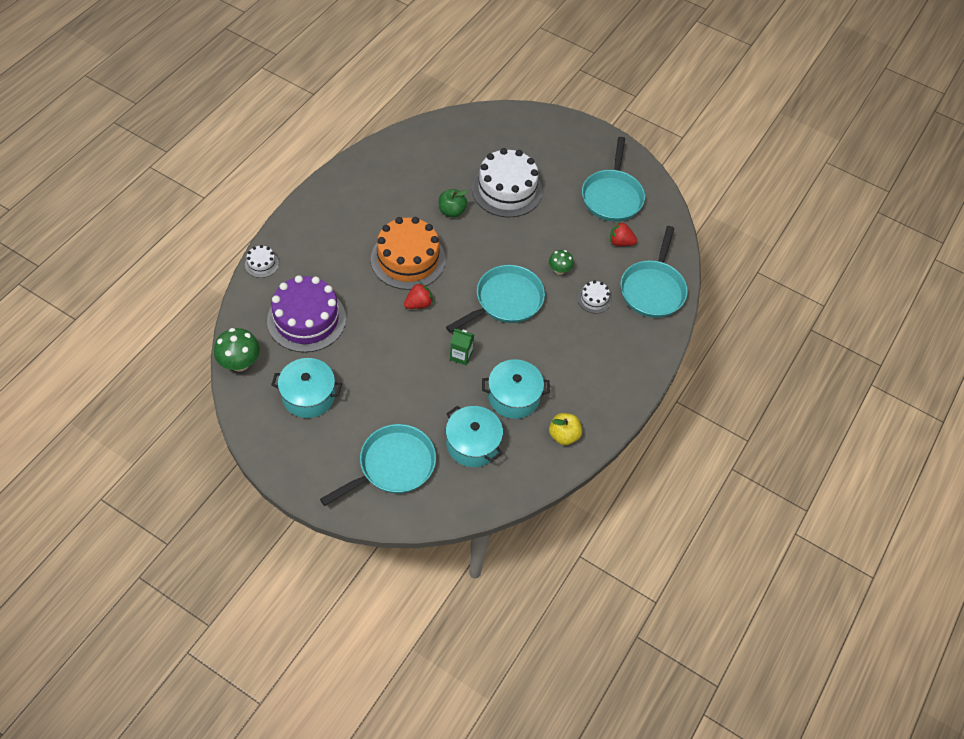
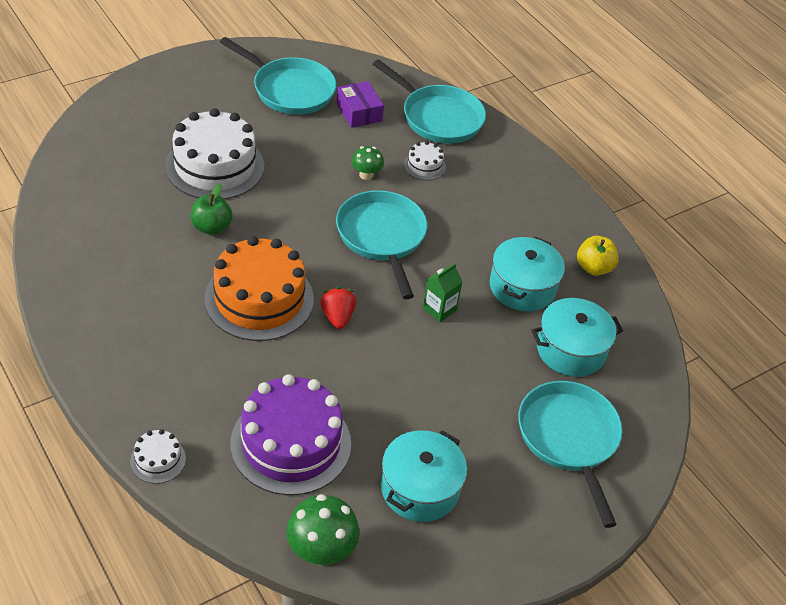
camera: 65 degrees left, 10 degrees down
red strawberry [610,222,637,246] -> purple box [336,81,384,128]

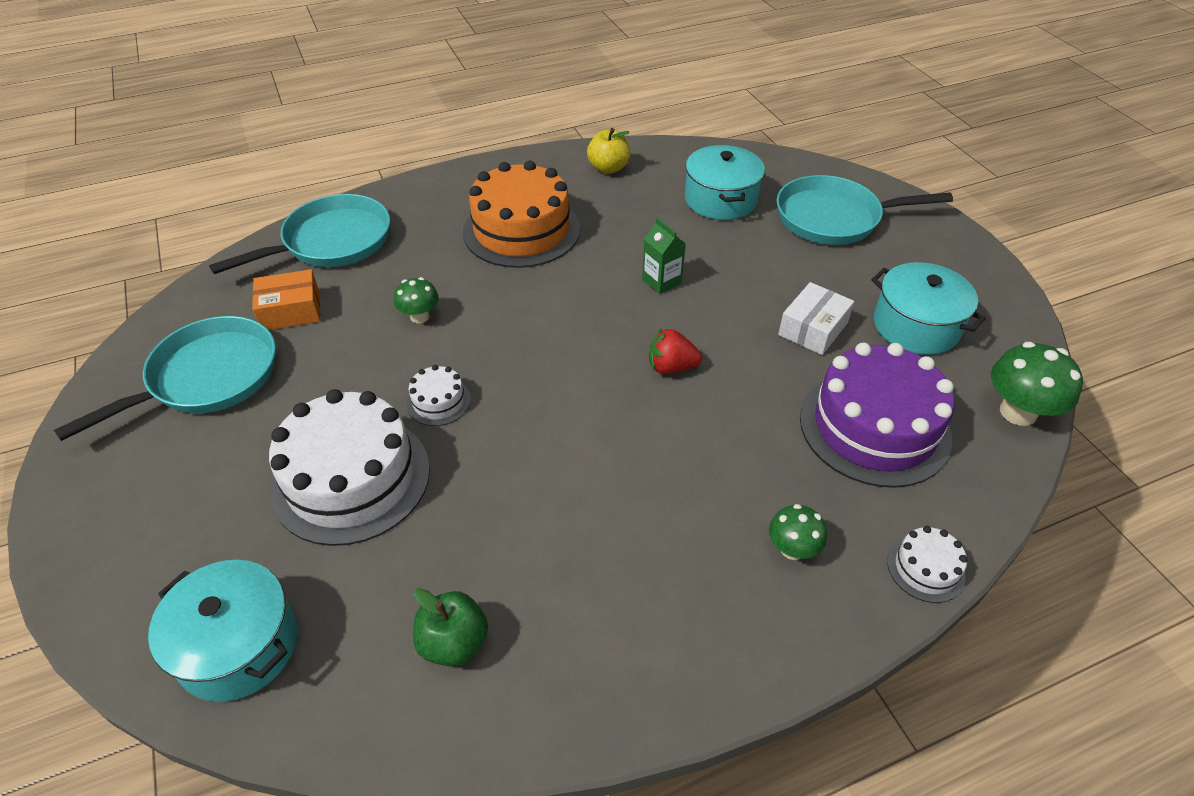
camera: 75 degrees left, 0 degrees up
green apple [190,184,233,235] -> green apple moved to [413,588,488,667]
orange cake [204,236,314,341] -> orange cake moved to [463,161,580,268]
purple box [336,81,384,128] -> orange box [252,269,320,330]
turquoise pan [336,190,427,299] -> none
white cake [404,141,446,181] -> white cake moved to [406,365,471,426]
turquoise pot [489,237,565,311] -> turquoise pot moved to [148,560,297,702]
none -> green mushroom [769,504,827,560]
none -> white box [778,282,854,355]

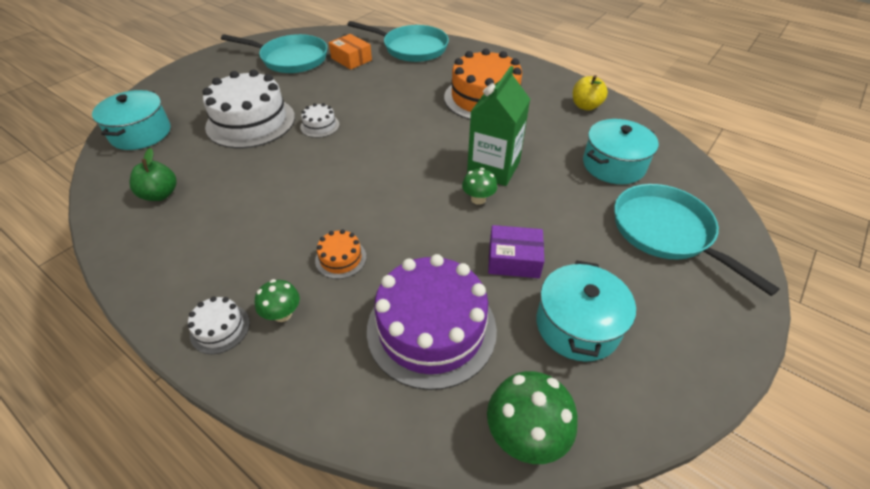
camera: 60 degrees right, 0 degrees up
green mushroom [394,277,439,323] -> green mushroom moved to [462,168,497,205]
green carton [642,218,686,294] -> green carton [467,66,530,186], size x1.88
red strawberry [649,328,702,374] -> none
white box [778,282,854,355] -> purple box [488,225,544,278]
white cake [887,526,968,603] -> white cake moved to [188,296,250,354]
none -> orange cake [315,229,367,279]

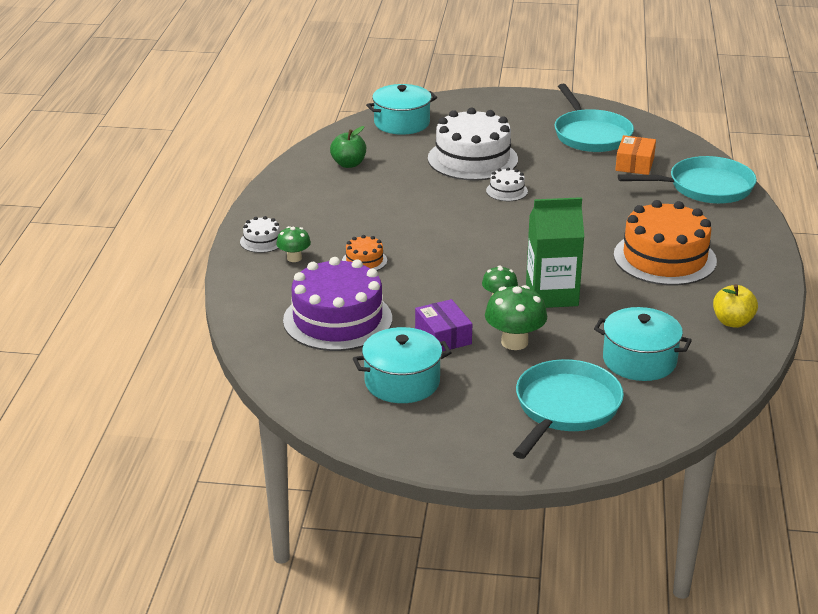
camera: 60 degrees right, 15 degrees down
turquoise pan [347,21,449,62] -> turquoise pan turned 90 degrees counterclockwise [618,156,757,204]
green mushroom [487,371,578,464] -> green mushroom moved to [485,285,547,350]

